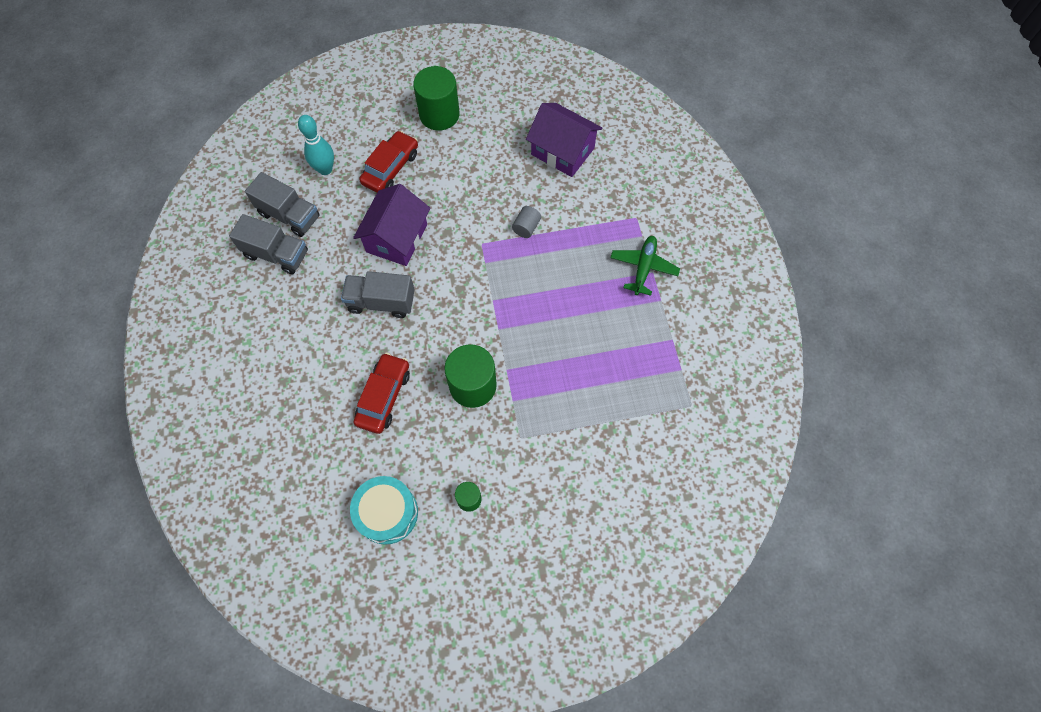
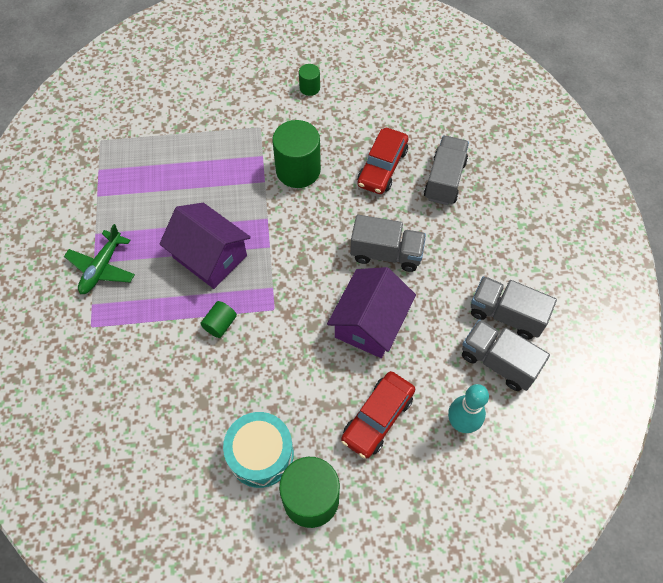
camera: 175 degrees left, 5 degrees down
turquoise drum [350,476,418,545] -> turquoise drum moved to [223,412,294,488]
grey cylinder [512,206,541,238] -> green cylinder [201,301,237,338]
purple house [526,103,603,177] -> purple house moved to [159,203,251,289]
none -> grey truck [424,136,469,205]

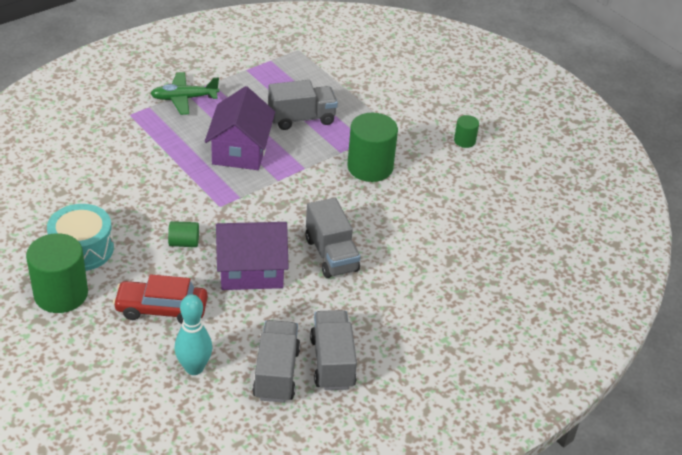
camera: 55 degrees right, 20 degrees down
green cylinder [201,301,237,338] -> green cylinder moved to [168,221,199,247]
red car [357,128,408,194] -> none
grey truck [424,136,469,205] -> grey truck moved to [268,80,338,130]

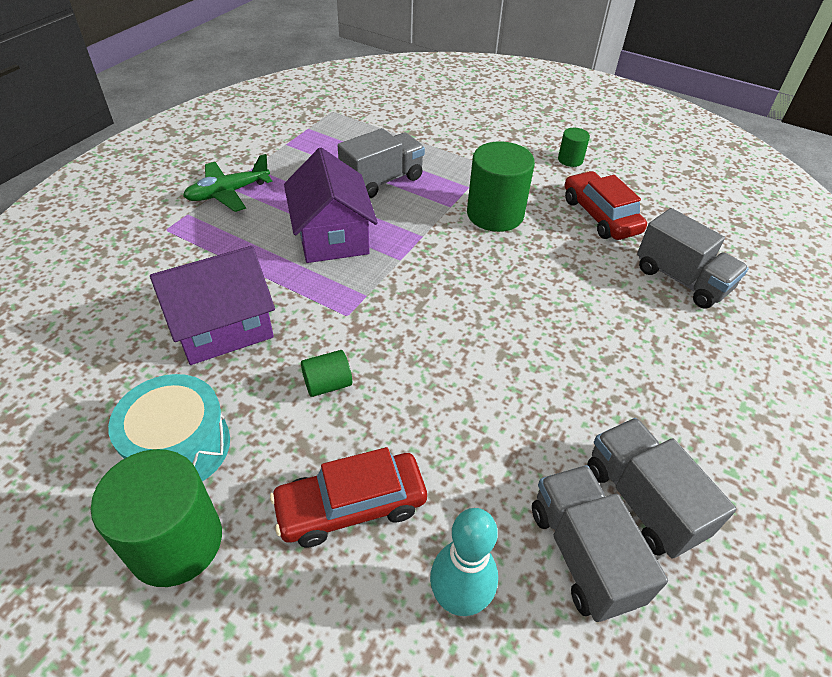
camera: 20 degrees left, 5 degrees up
purple house [216,222,289,290] -> purple house moved to [150,246,275,365]
grey truck [305,198,361,278] -> grey truck moved to [637,208,749,309]
none -> red car [565,171,647,240]

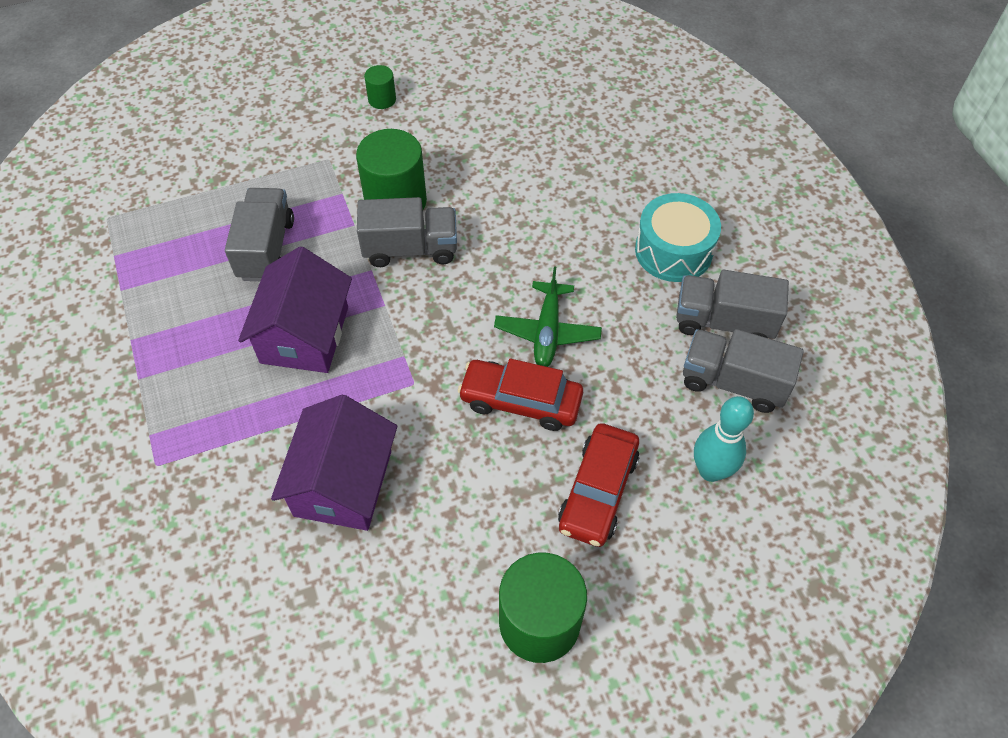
camera: 50 degrees left, 10 degrees up
turquoise drum [108,374,230,481] -> turquoise drum moved to [635,193,721,282]
green plane [183,154,272,212] -> green plane moved to [494,267,602,367]
purple house [284,148,378,263] -> purple house turned 75 degrees clockwise [238,246,352,373]
green cylinder [301,350,352,397] -> none
red car [565,171,647,240] -> red car moved to [458,359,583,431]
grey truck [637,208,749,309] -> grey truck moved to [357,197,457,267]

